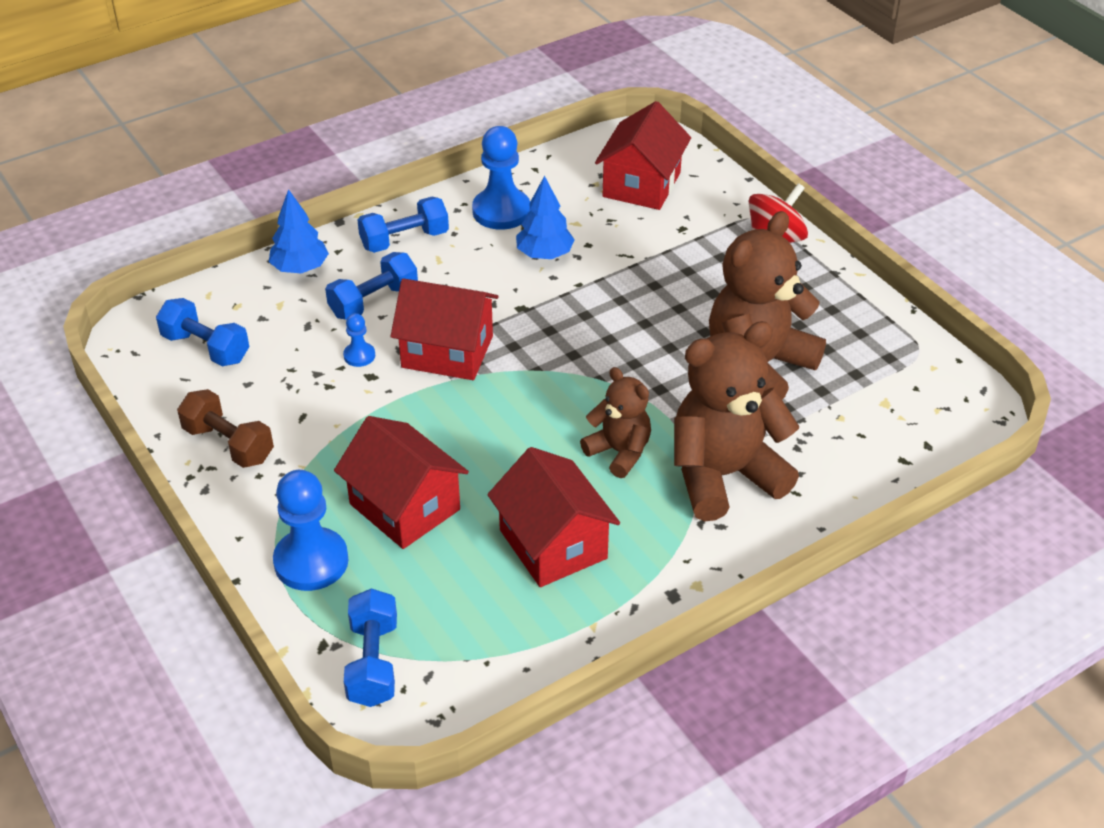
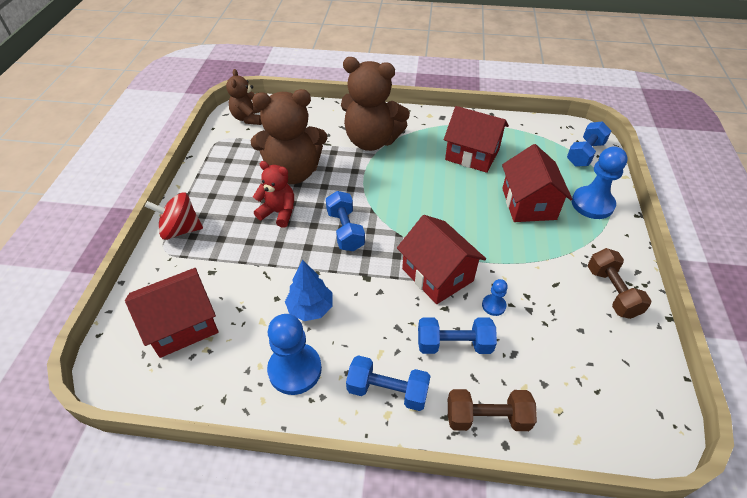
camera: 140 degrees left, 5 degrees up
blue dumbbell [156,298,249,366] -> blue dumbbell moved to [326,191,365,251]
blue tree [269,189,329,273] -> brown dumbbell [448,389,537,431]
red house [487,447,620,587] -> red house turned 75 degrees counterclockwise [444,106,509,173]
brown teddy bear [580,367,651,478] -> brown teddy bear moved to [226,69,262,125]
none -> red teddy bear [253,161,294,228]

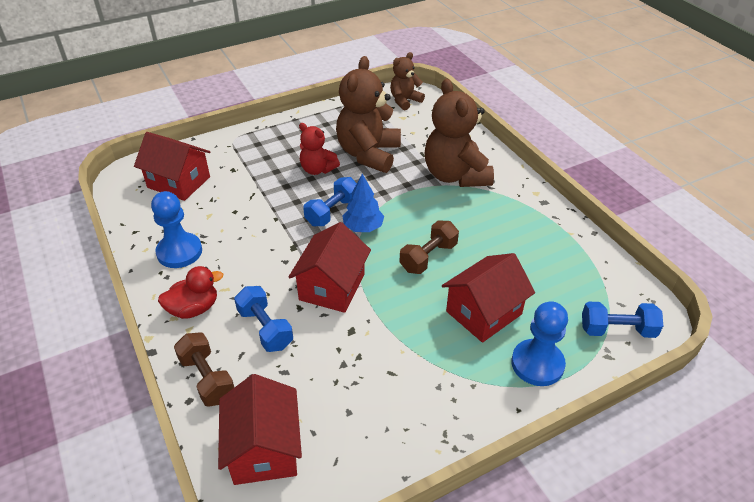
camera: 55 degrees right, 5 degrees down
red spinning top [145,192,203,240] -> none
brown teddy bear [251,89,327,184] -> brown teddy bear turned 60 degrees clockwise [336,56,401,173]
red teddy bear [253,161,294,228] -> red teddy bear turned 135 degrees clockwise [299,123,340,175]
blue tree [285,260,333,321] -> blue tree moved to [342,174,384,232]
blue dumbbell [346,355,431,411] -> red duck [158,266,223,319]
red house [444,106,509,173] -> red house moved to [218,374,302,485]
blue pawn [482,279,508,316] -> none
brown dumbbell [588,248,652,319] -> brown dumbbell moved to [400,220,459,274]

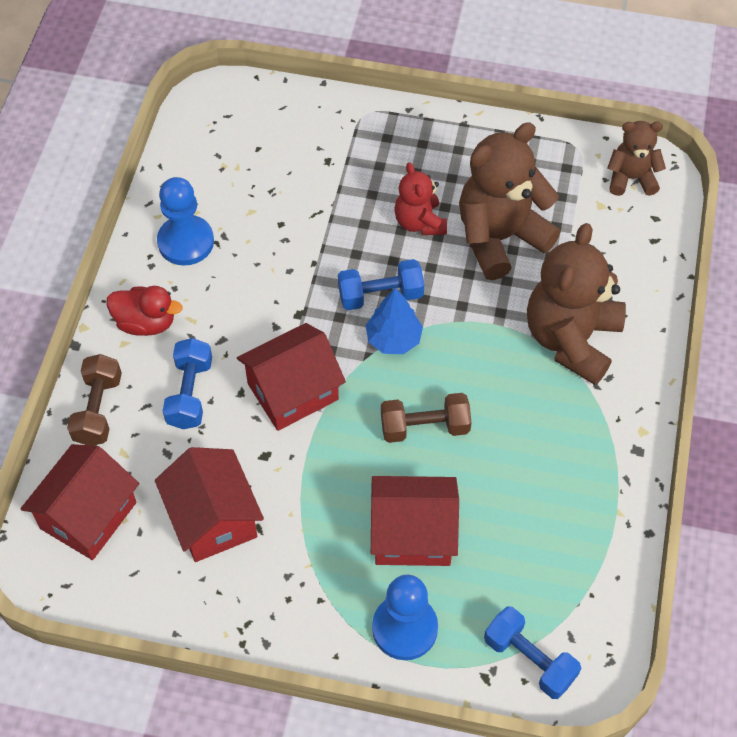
camera: 40 degrees right, 15 degrees up
red house [134,132,211,201] -> red house moved to [155,447,264,562]

